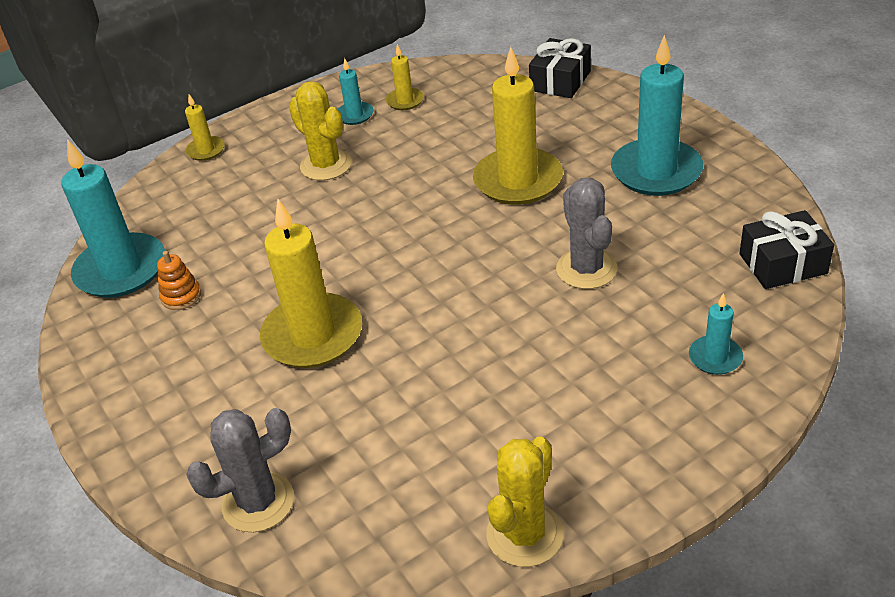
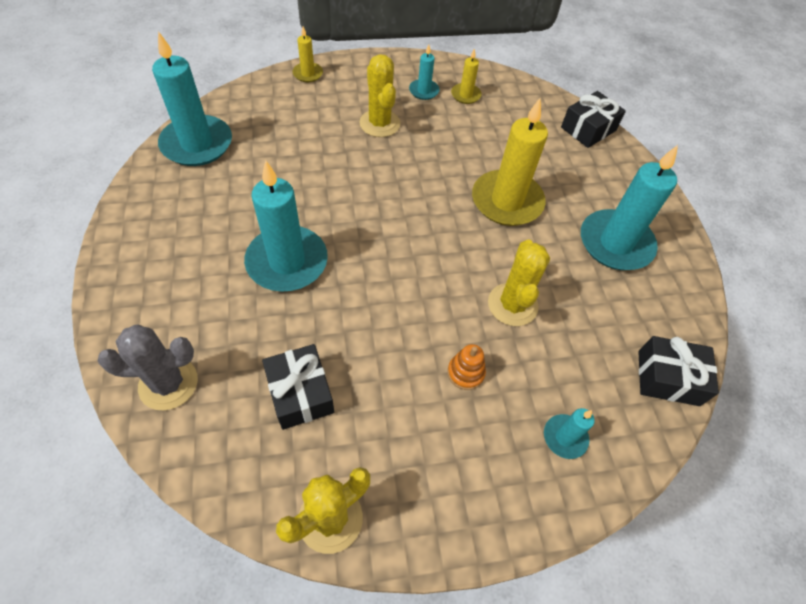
camera: 15 degrees right, 15 degrees up
orange stacking toy [157,251,201,310] -> orange stacking toy moved to [448,344,486,390]
yellow candle [260,199,362,368] -> turquoise candle [244,160,328,292]
grey cactus [556,178,618,289] -> yellow cactus [488,240,550,326]
none -> black gift [262,344,334,430]

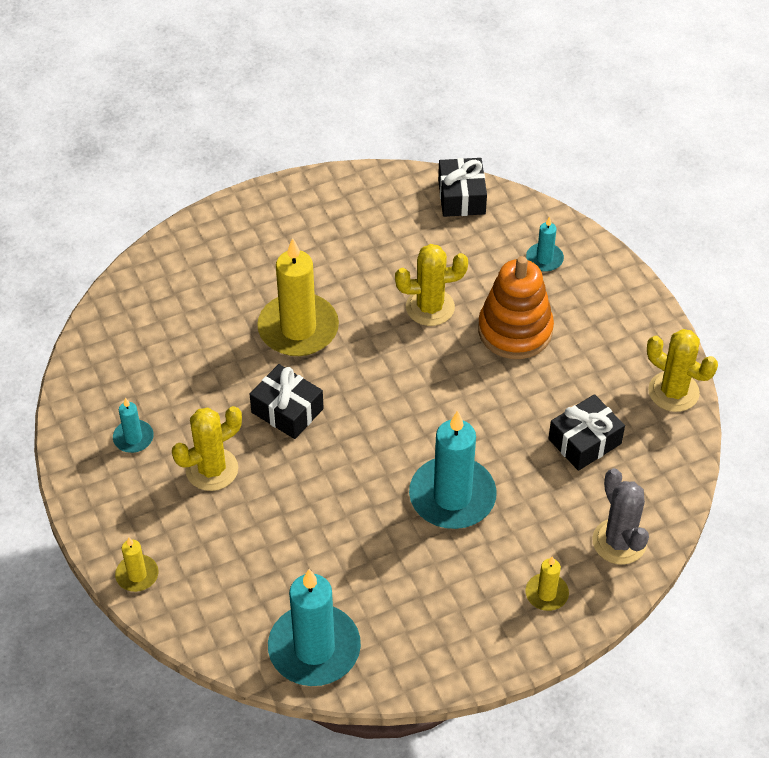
camera: 100 degrees left, 5 degrees down
orange stacking toy [448,344,486,390] -> orange stacking toy [478,256,554,359], size x2.21
yellow candle [451,48,481,104] -> yellow candle moved to [525,556,569,611]
black gift [561,91,626,148] -> black gift moved to [250,364,324,439]
turquoise candle [581,145,678,270] -> none

